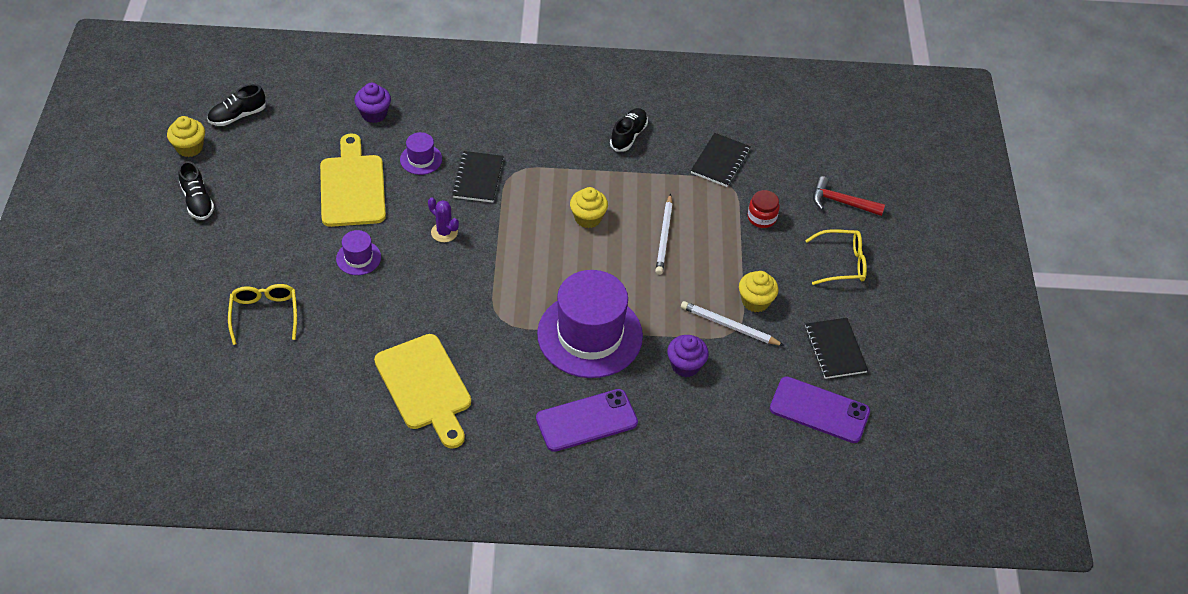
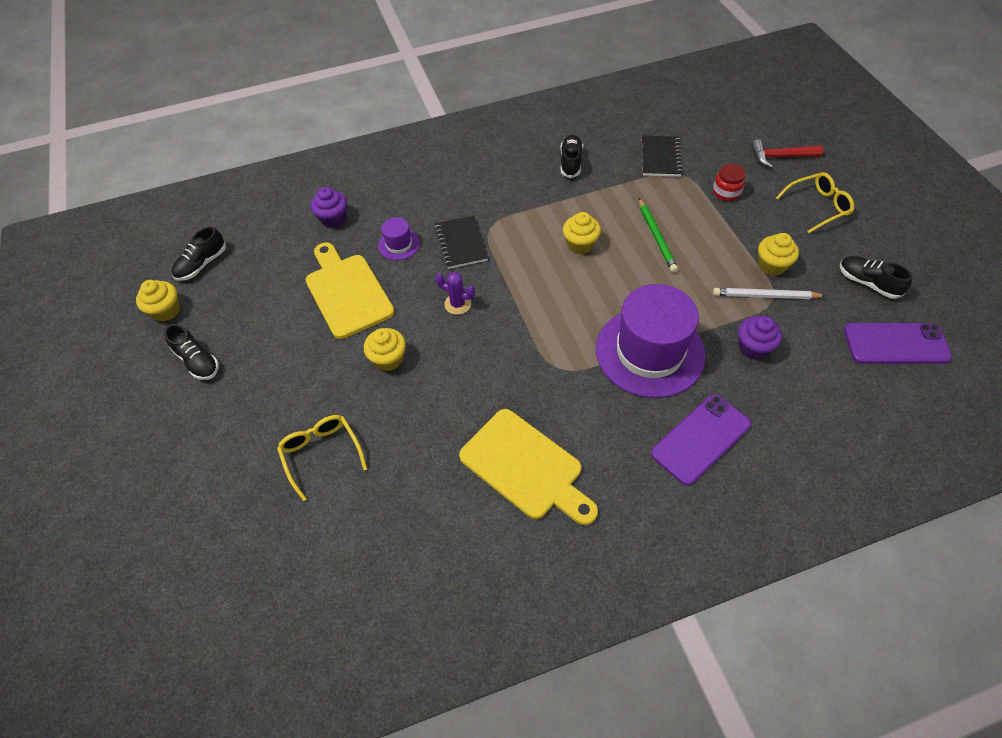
camera: 15 degrees left, 5 degrees up
purple hat [336,230,381,275] -> yellow cupcake [364,328,406,371]
white pencil [655,194,673,275] -> green pencil [639,198,678,273]
black notebook [805,318,868,379] -> black shoe [840,256,913,299]

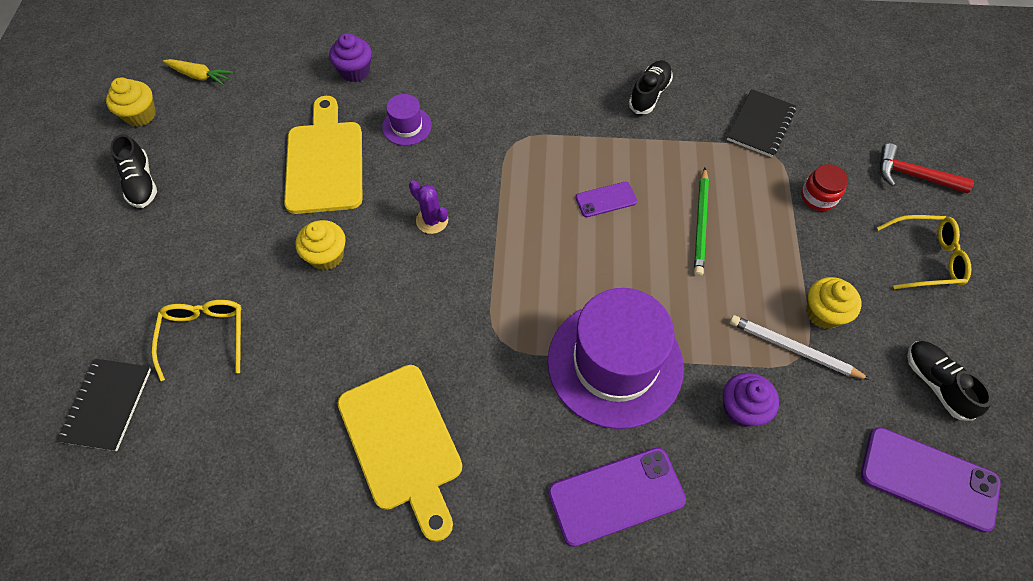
camera: 20 degrees right, 5 degrees up
black shoe [172,227,226,281] -> yellow carrot [163,59,233,86]
black notebook [435,216,488,269] -> black notebook moved to [57,359,151,451]
yellow cupcake [563,212,601,254] -> purple phone [576,182,637,217]

